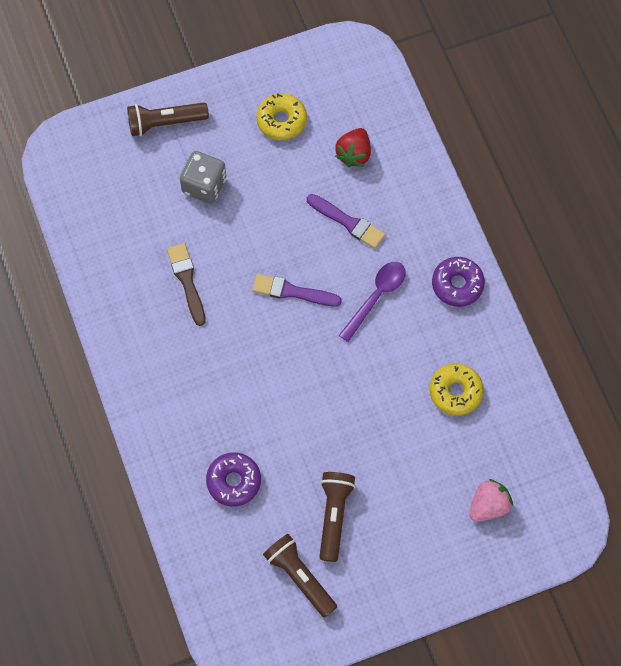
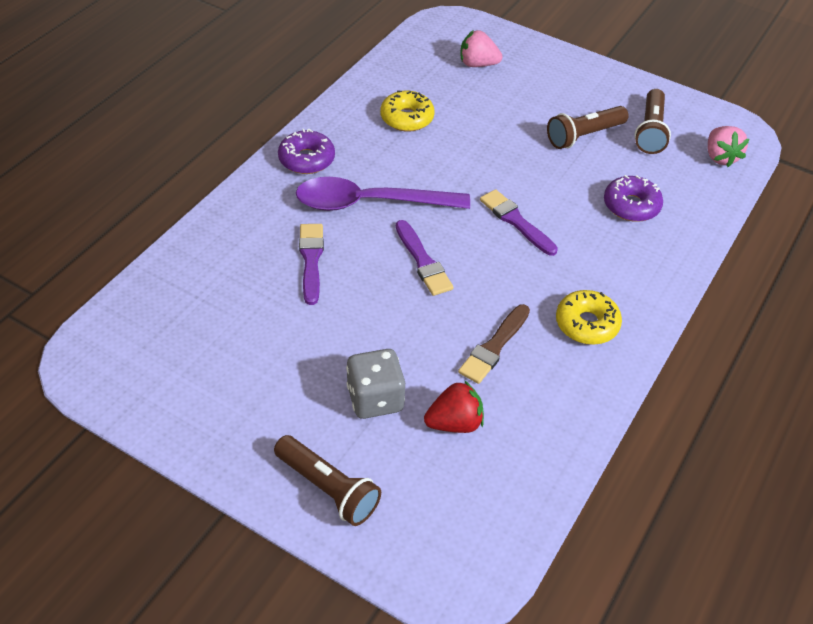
camera: 130 degrees left, 20 degrees down
yellow donut [256,93,307,140] -> yellow donut moved to [556,290,622,345]
red strawberry [335,128,371,167] -> red strawberry moved to [424,380,484,433]
purple spoon [339,262,405,342] -> purple spoon [296,177,470,211], size x1.57
none -> purple brush [480,189,558,256]
none -> pink strawberry [708,126,749,167]

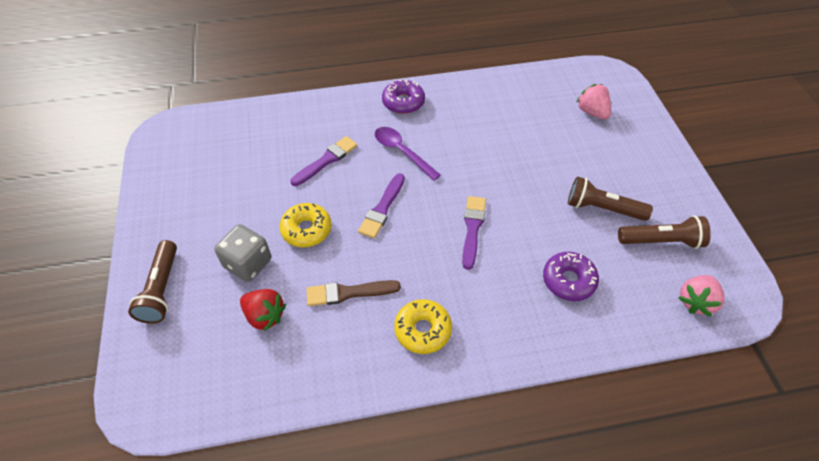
camera: 50 degrees right, 5 degrees up
purple spoon [296,177,470,211] -> purple spoon [375,127,441,181], size x0.64
yellow donut [380,90,435,132] -> yellow donut moved to [280,203,331,248]
brown flashlight [634,89,671,154] -> brown flashlight turned 150 degrees counterclockwise [618,215,711,249]

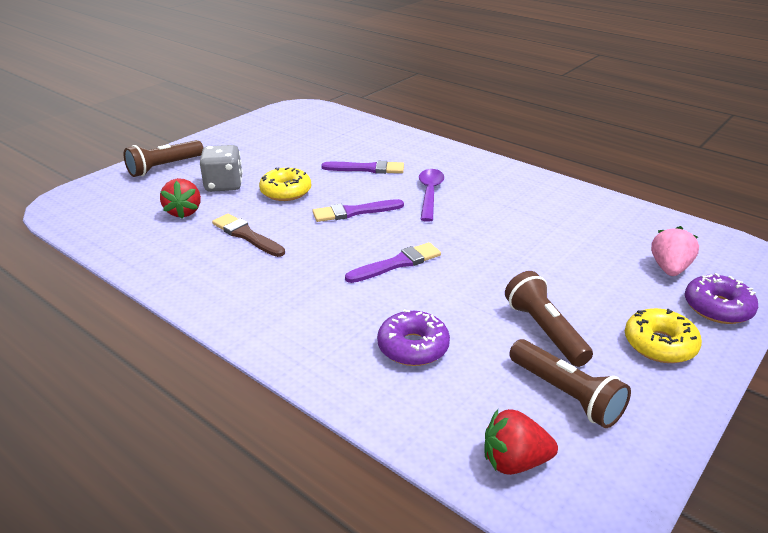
camera: 50 degrees right, 20 degrees down
purple donut [382,80,425,114] -> purple donut moved to [685,273,758,324]
yellow donut [394,299,452,354] -> yellow donut moved to [625,308,702,363]
pink strawberry [678,275,725,317] -> red strawberry [484,409,558,475]

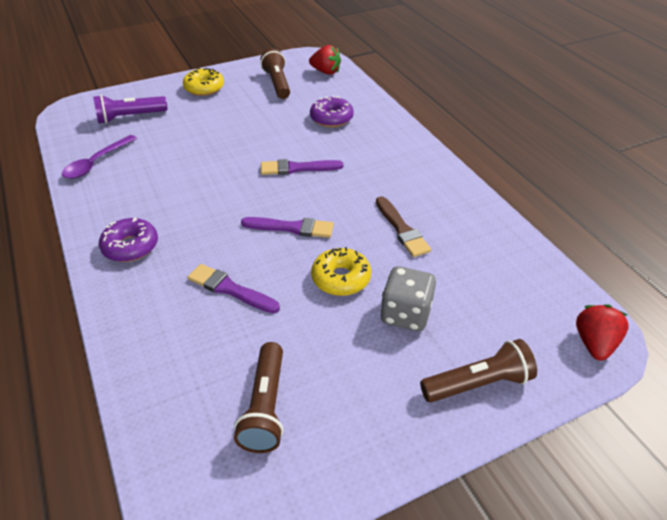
camera: 155 degrees left, 10 degrees up
red strawberry [160,178,201,219] -> red strawberry moved to [576,304,629,361]
purple spoon [419,169,444,222] -> purple spoon moved to [62,135,137,179]
brown flashlight [505,271,593,367] -> brown flashlight moved to [234,342,284,453]
pink strawberry [651,226,699,276] -> purple flashlight [93,95,168,124]
purple donut [685,273,758,324] -> purple donut moved to [99,217,158,262]

